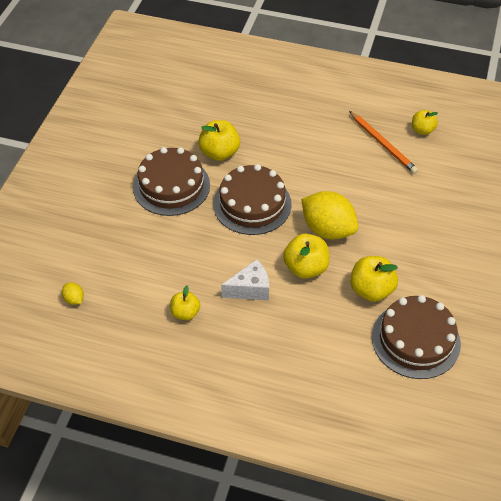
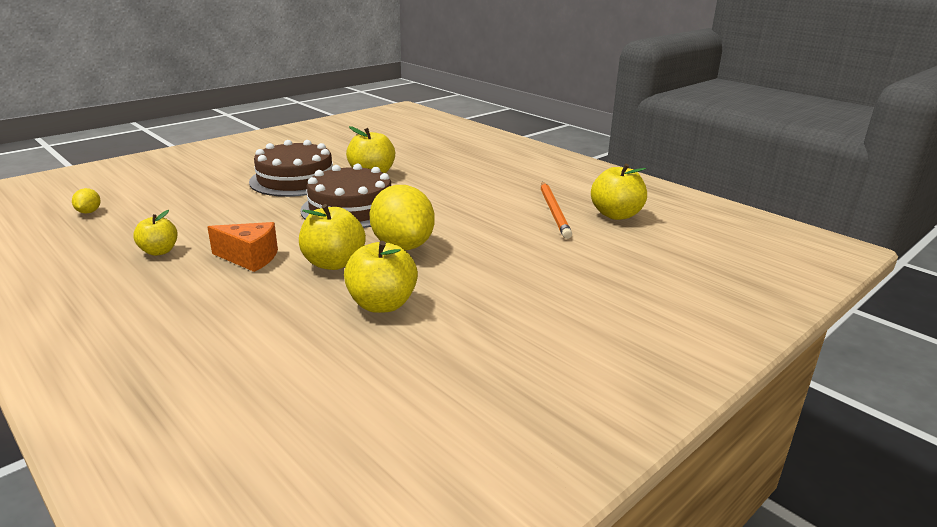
camera: 30 degrees right, 25 degrees down
white cheese [221,259,269,300] -> orange cheese [207,222,278,272]
brown cake [372,295,461,379] -> none
yellow apple [412,110,438,135] -> yellow apple [591,164,647,220], size x1.58

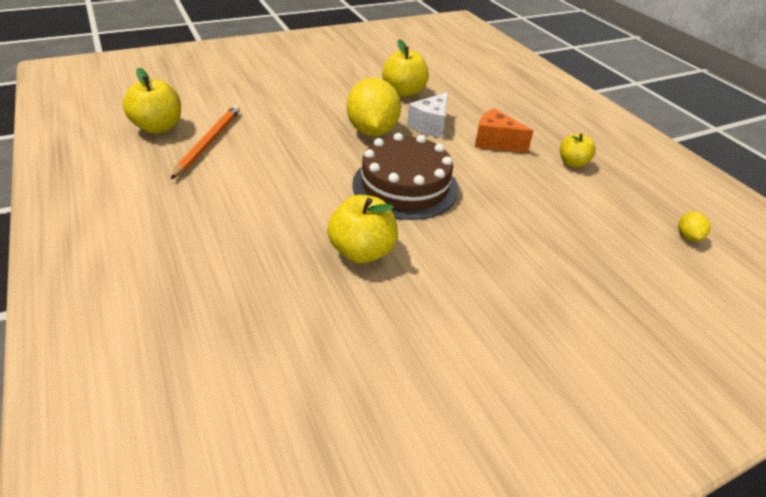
camera: 165 degrees left, 15 degrees up
brown cake [249,140,333,197] -> none
yellow apple [299,204,366,270] -> white cheese [407,92,448,138]

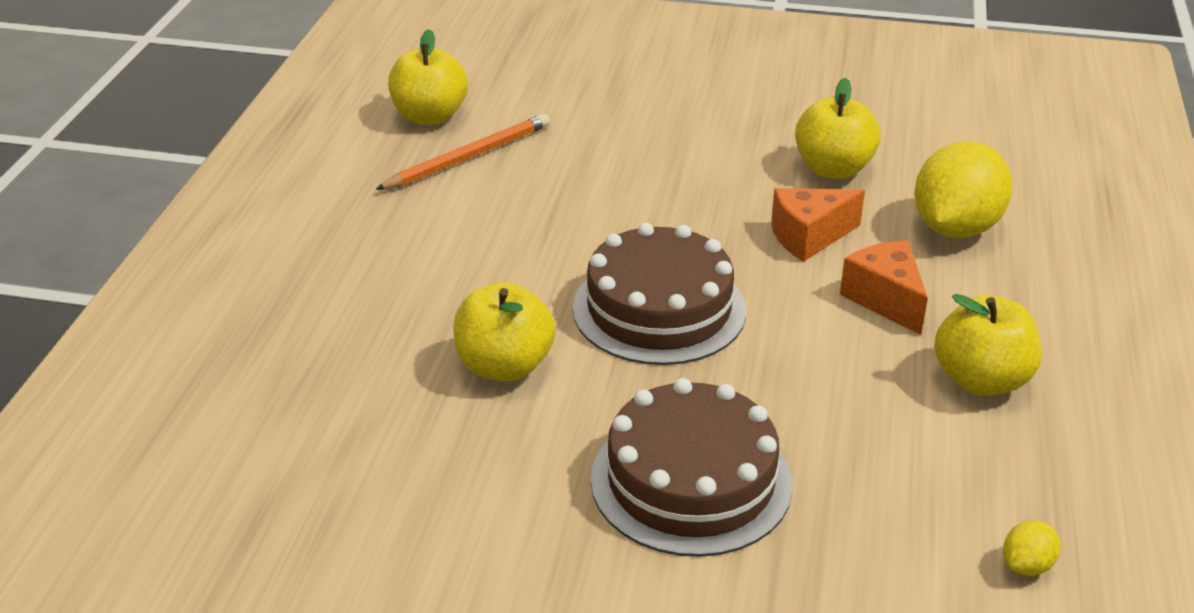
camera: 40 degrees right, 5 degrees down
yellow lemon [347,78,401,136] -> yellow lemon moved to [914,141,1012,238]
white cheese [407,92,448,138] -> orange cheese [771,188,865,262]
yellow apple [560,134,596,168] -> yellow apple [934,294,1042,396], size x1.58
none -> brown cake [591,378,793,557]

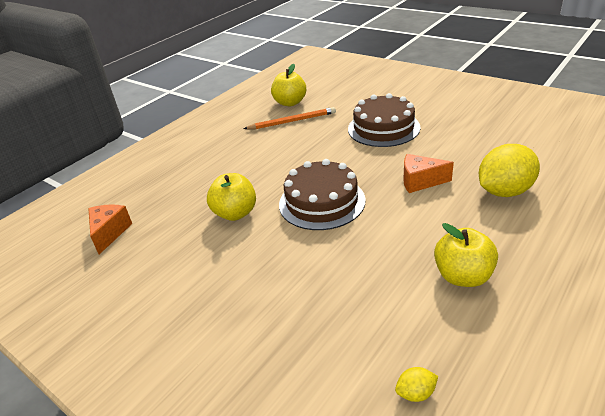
camera: 30 degrees right, 0 degrees up
brown cake [591,378,793,557] -> brown cake moved to [348,93,421,147]
yellow apple [795,78,881,179] -> none
orange cheese [840,240,928,335] -> orange cheese moved to [88,204,132,254]

